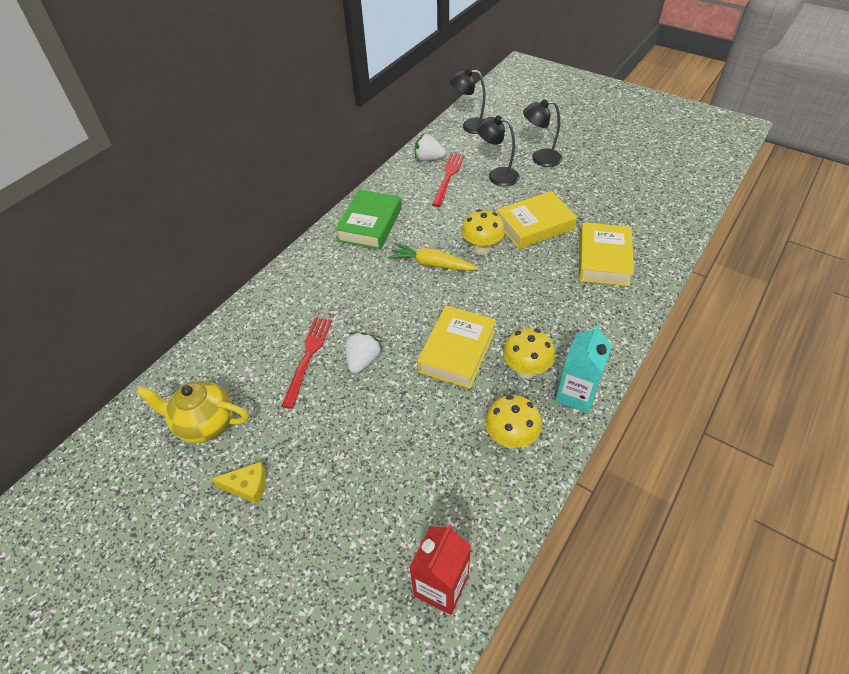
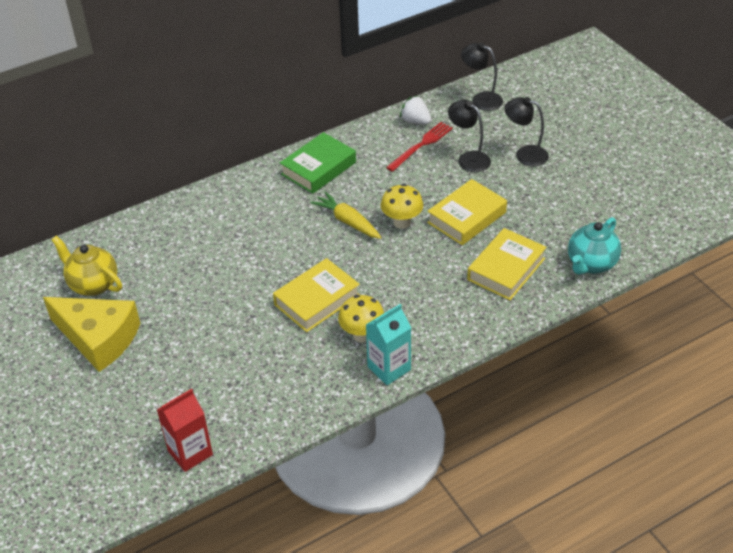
camera: 25 degrees right, 5 degrees down
yellow cheese [211,462,266,505] -> yellow cheese [43,297,140,372], size x2.30
red fork [282,318,332,409] -> none
white strawberry [346,332,382,373] -> none
yellow mushroom [485,395,542,449] -> none
yellow book [497,191,577,249] -> yellow book turned 45 degrees counterclockwise [427,179,507,245]
none -> turquoise teapot [568,217,621,275]

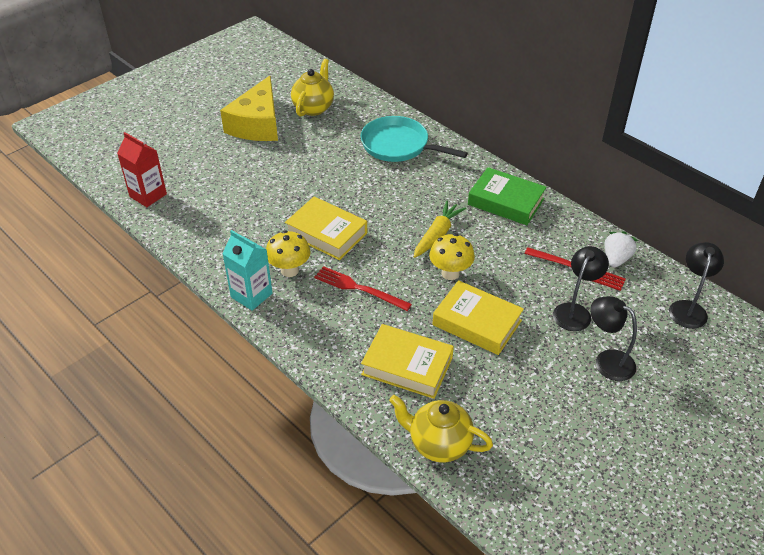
camera: 75 degrees right, 0 degrees up
black lamp [505,97,549,166] -> black lamp turned 60 degrees counterclockwise [590,296,637,381]
turquoise teapot [568,217,621,275] -> yellow teapot [389,395,493,463]
none -> red fork [314,266,412,311]
none -> turquoise pan [360,116,468,162]

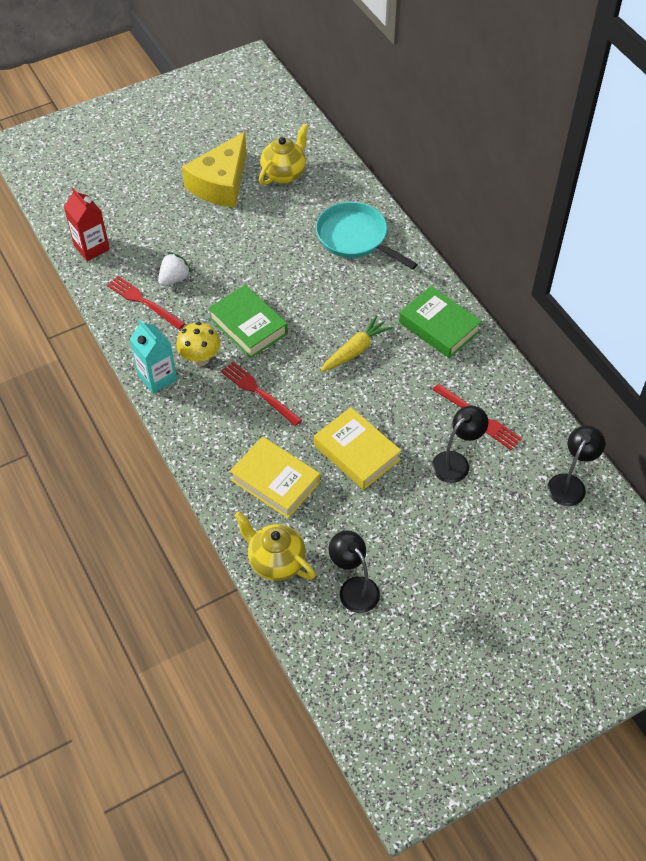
camera: 15 degrees right, 10 degrees up
yellow book [285,197,367,260] -> green book [208,285,288,358]
yellow mushroom [429,233,475,280] -> none
black lamp [590,296,637,381] -> black lamp moved to [329,531,380,613]
white strawberry [604,231,638,267] -> white strawberry moved to [158,252,192,286]
none -> red fork [107,276,185,330]

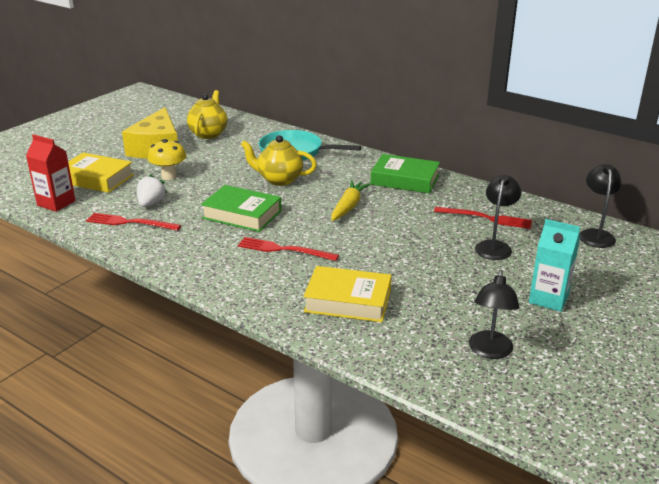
camera: 25 degrees left, 25 degrees down
turquoise carton [130,319,177,394] -> turquoise carton moved to [529,219,580,312]
yellow mushroom [176,322,221,366] -> yellow mushroom moved to [147,139,186,180]
yellow teapot [234,511,315,581] -> yellow teapot moved to [240,135,317,186]
yellow book [314,407,401,490] -> yellow book moved to [68,153,134,193]
black lamp [329,531,380,613] -> black lamp turned 105 degrees counterclockwise [469,270,520,359]

